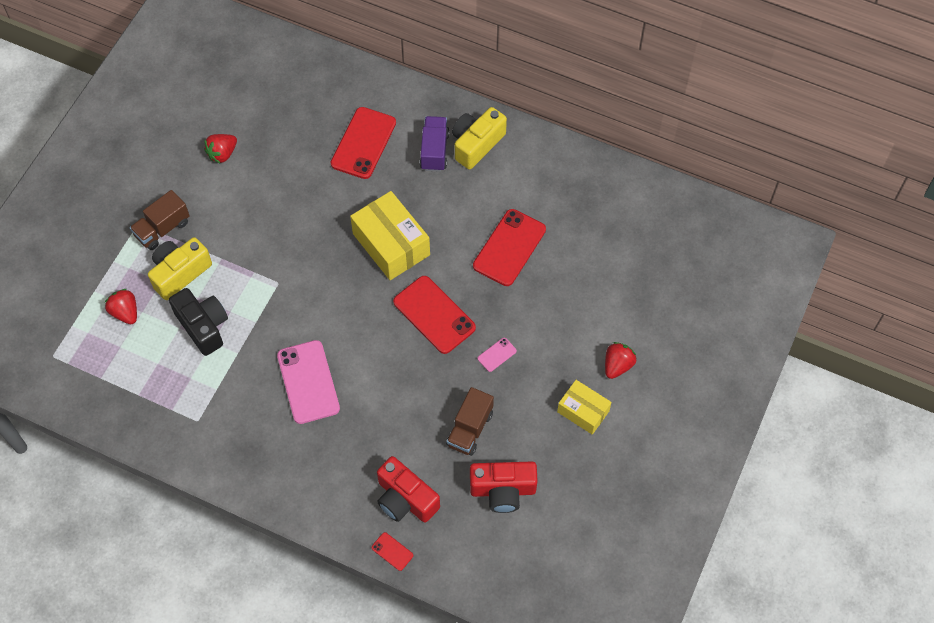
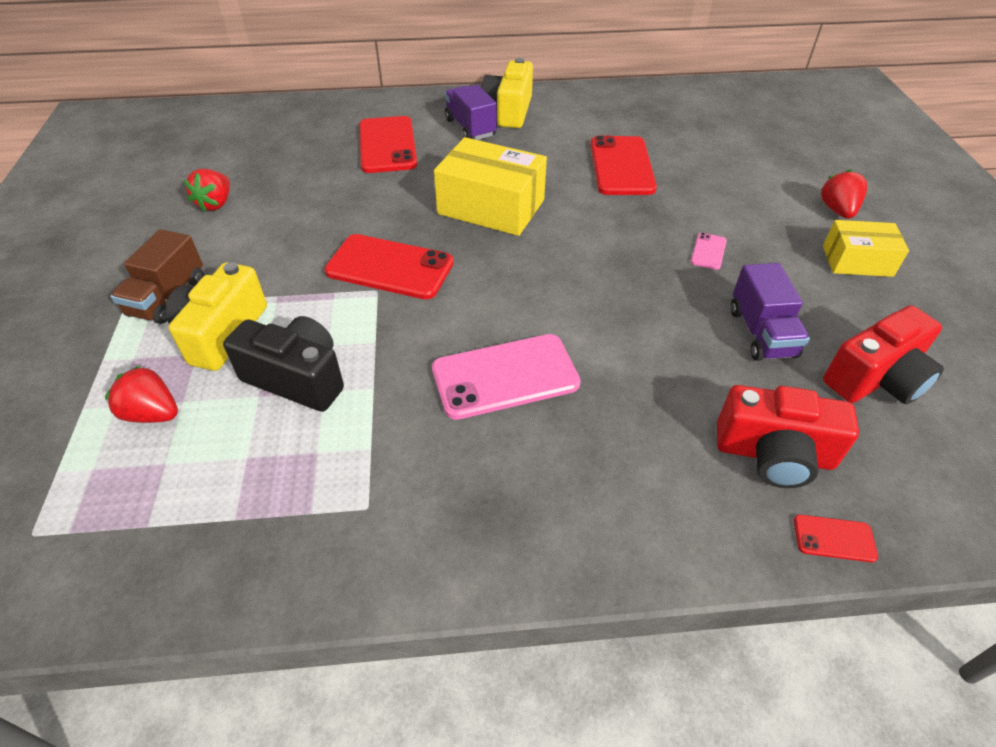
camera: 30 degrees left, 15 degrees down
pink phone [277,340,340,424] -> pink phone turned 60 degrees counterclockwise [432,334,581,420]
red phone [393,276,476,354] -> red phone moved to [324,234,454,299]
brown truck [446,387,494,456] -> purple truck [730,263,810,361]

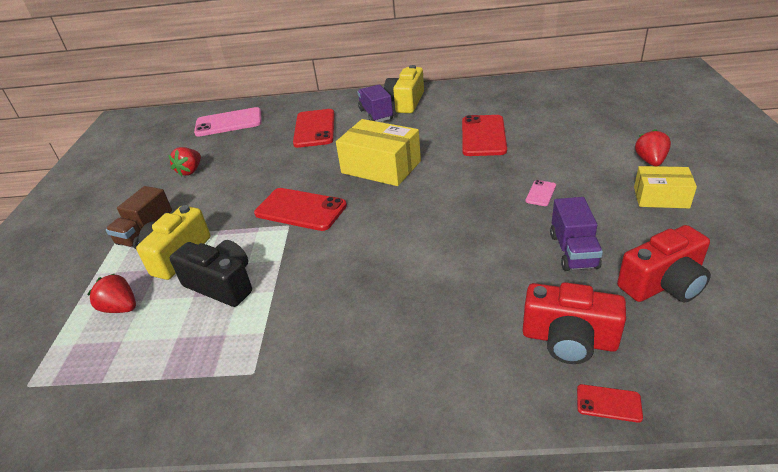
camera: 10 degrees right, 10 degrees down
pink phone [432,334,581,420] -> pink phone moved to [194,107,262,137]

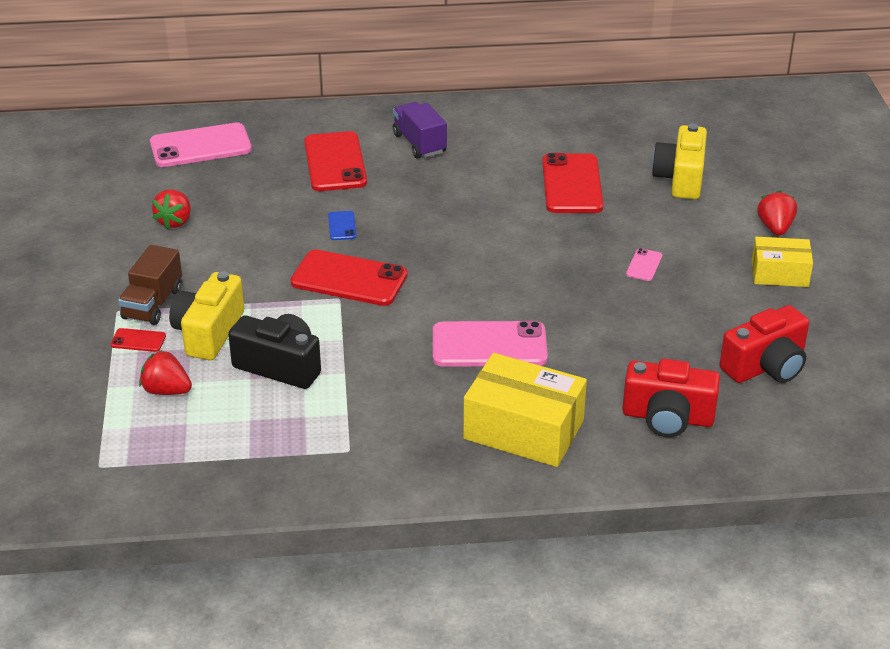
camera: 10 degrees left, 0 degrees up
yellow box [336,119,421,186] -> yellow box moved to [463,353,587,467]
yellow camera [384,65,424,113] -> yellow camera moved to [652,124,707,199]
purple truck [550,197,603,271] -> none
red phone [577,384,643,423] -> red phone moved to [111,328,166,352]
none -> blue phone [328,211,356,240]
none -> pink phone [433,321,548,367]

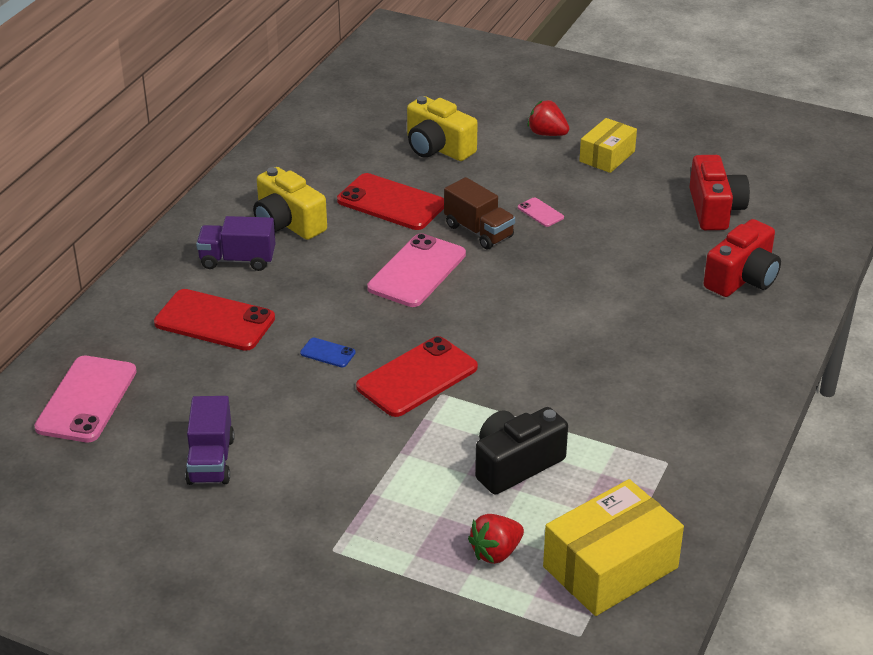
camera: 60 degrees left, 0 degrees up
red phone [111,328,166,352] -> none
brown truck [118,245,182,325] -> brown truck moved to [444,177,515,249]
red strawberry [152,190,191,229] -> purple truck [185,396,235,485]
yellow camera [169,271,244,360] -> yellow camera moved to [253,167,327,240]
pink phone [433,321,548,367] -> pink phone moved to [367,233,466,307]
yellow box [463,353,587,467] -> yellow box moved to [543,479,684,616]

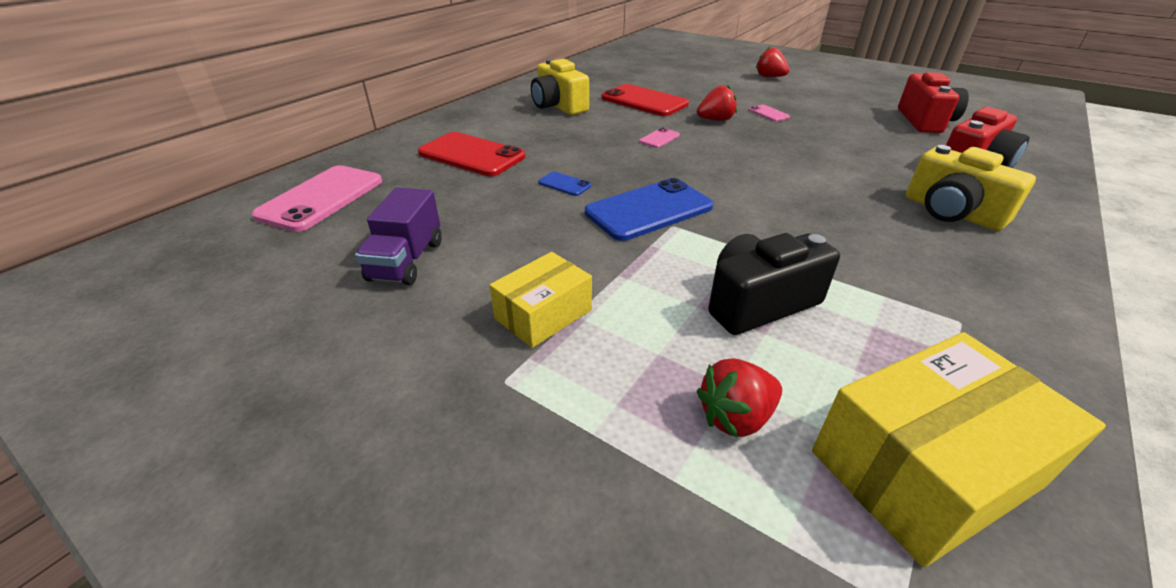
camera: 10 degrees right, 0 degrees up
purple truck [196,216,276,271] -> none
red phone [356,336,478,417] -> blue phone [585,178,713,241]
pink phone [367,233,466,307] -> pink phone [639,128,680,148], size x0.45
yellow camera [407,96,478,161] -> yellow camera moved to [906,145,1036,231]
brown truck [444,177,515,249] -> red strawberry [697,85,737,121]
yellow box [579,118,637,173] -> yellow box moved to [490,252,592,348]

